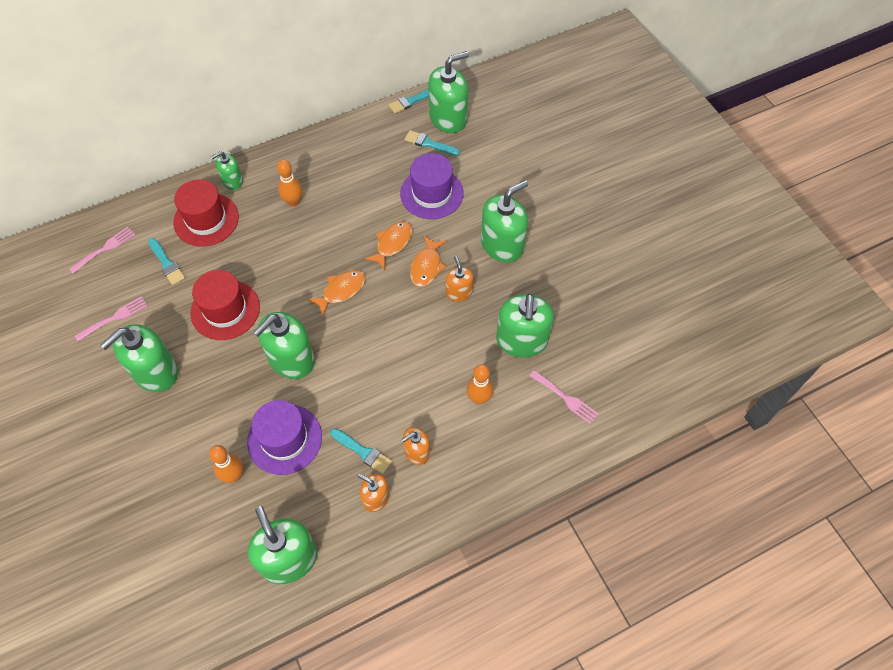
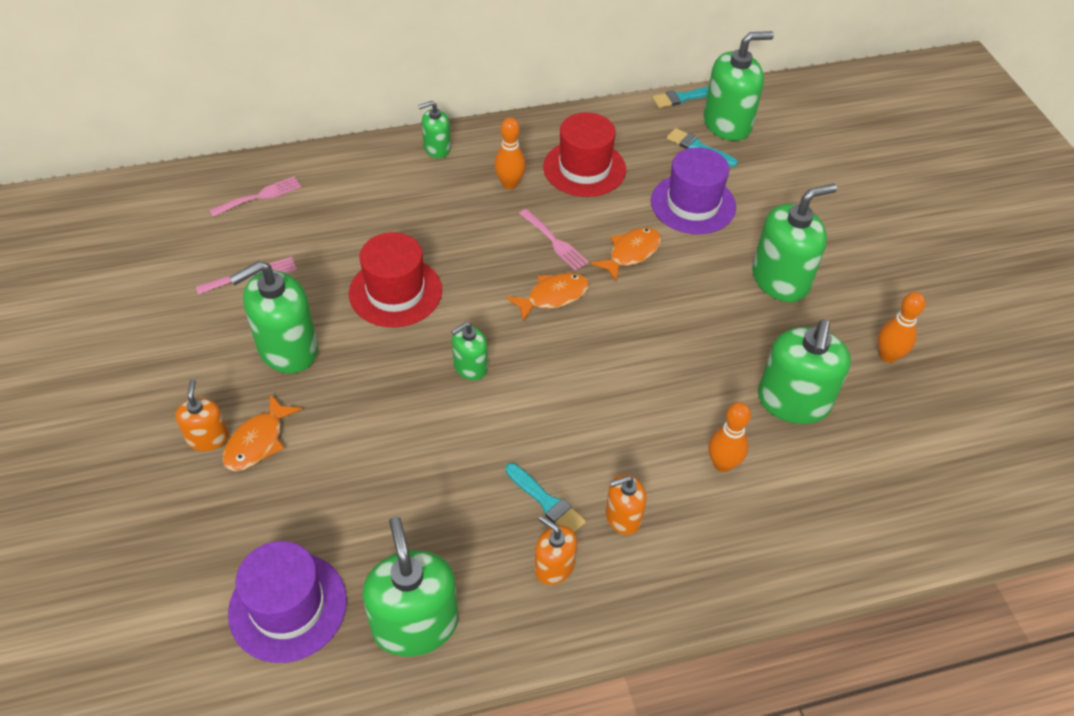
camera: 10 degrees right, 10 degrees down
turquoise brush [148,238,185,285] -> none
red hat [173,179,239,247] -> red hat moved to [543,112,626,197]
orange bowling pin [209,445,243,483] -> orange bowling pin moved to [878,292,926,363]
purple hat [247,400,322,475] -> purple hat moved to [228,541,347,663]
green soap dispenser [253,312,315,379] -> green soap dispenser [451,322,488,380], size x0.55
orange fish [410,235,447,287] -> orange fish moved to [222,394,302,471]
orange soap dispenser [446,256,473,301] -> orange soap dispenser moved to [176,379,229,451]
pink fork [530,370,598,424] -> pink fork moved to [519,209,589,271]

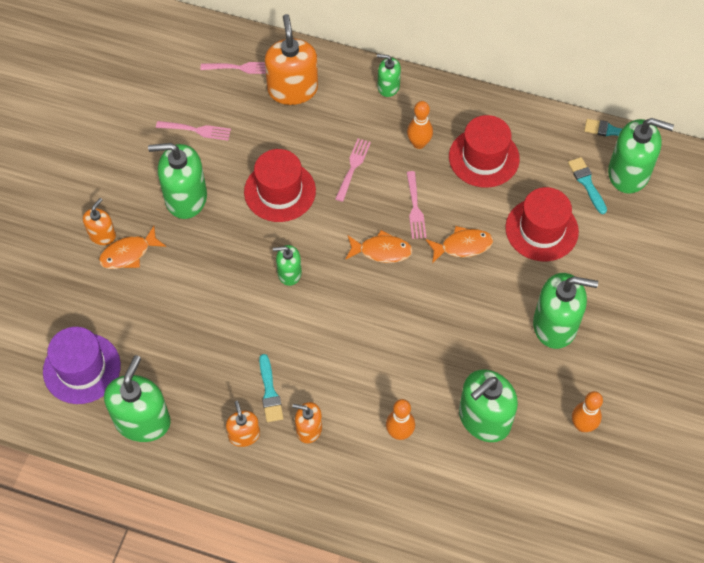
camera: 35 degrees right, 10 degrees up
purple hat [651,147,736,234] -> red hat [505,187,579,261]
none -> orange soap dispenser [265,14,318,105]
none -> pink fork [335,138,371,202]

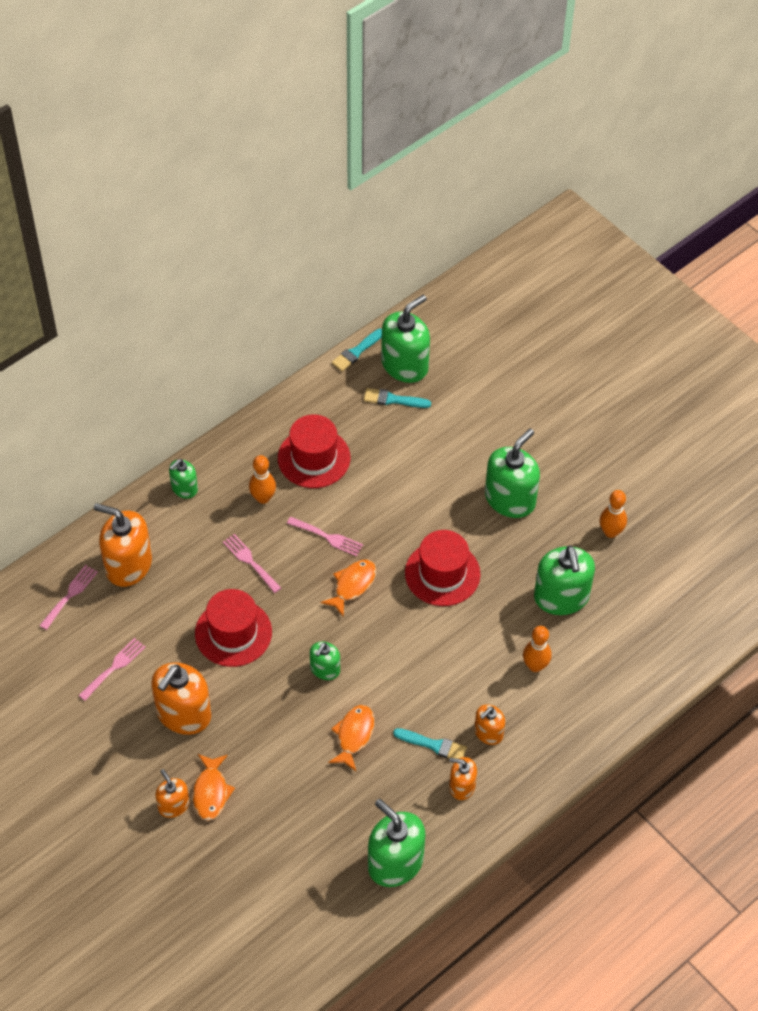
camera: 60 degrees left, 5 degrees down
purple hat [43,327,121,404] -> none
green soap dispenser [148,143,207,219] -> orange soap dispenser [151,662,211,735]
orange fish [426,226,493,263] -> orange fish moved to [328,705,375,771]
red hat [505,187,579,261] -> red hat moved to [405,530,480,606]

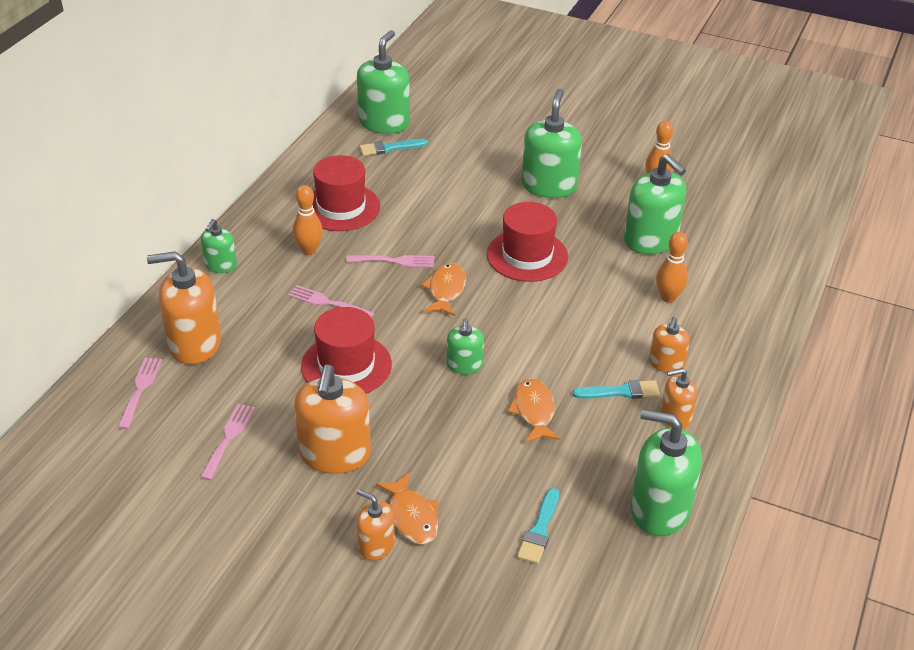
camera: 25 degrees left, 15 degrees down
turquoise brush [332,329,382,371] -> turquoise brush moved to [517,488,559,564]

